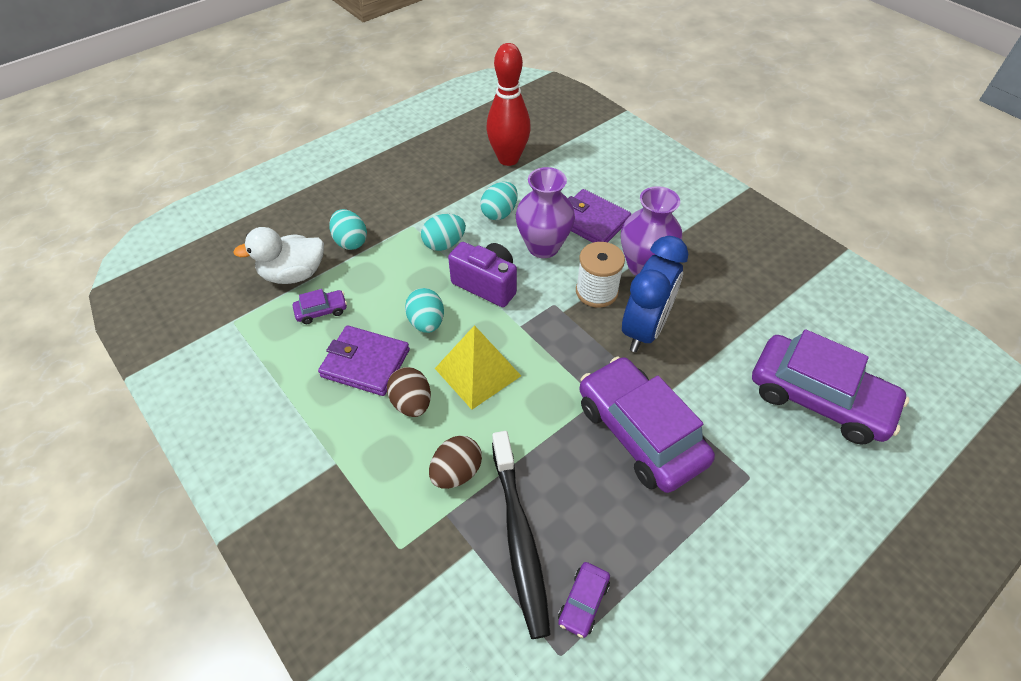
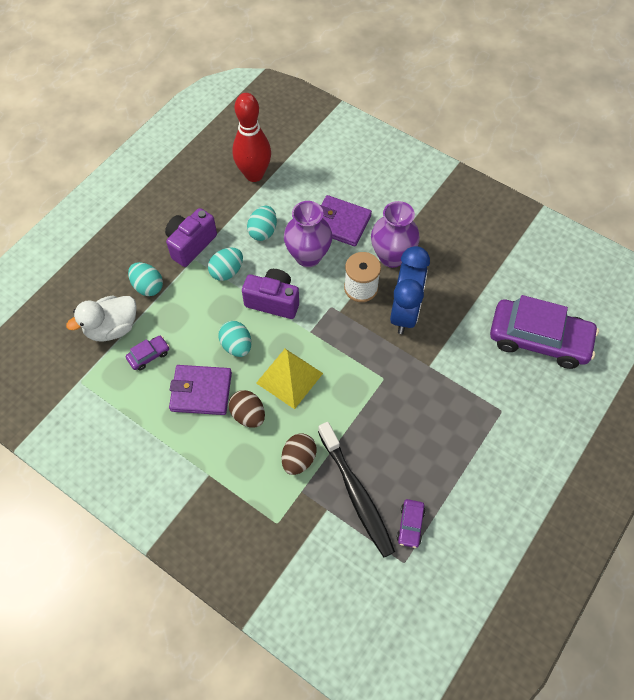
camera: 15 degrees left, 10 degrees up
purple car [579,356,715,493] -> none
none -> purple camera [165,208,217,267]

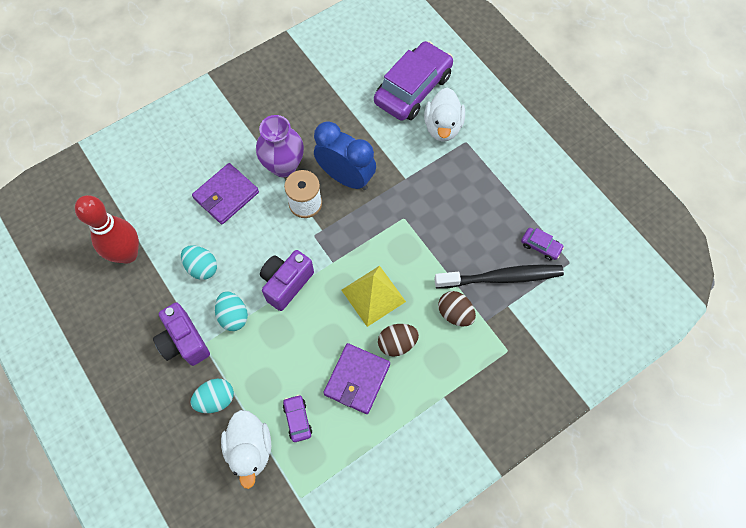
camera: 70 degrees left, 5 degrees up
turquoise egg [218,321,252,357] -> none
purple vase [284,201,332,267] -> none
none -> white duck [424,87,465,142]

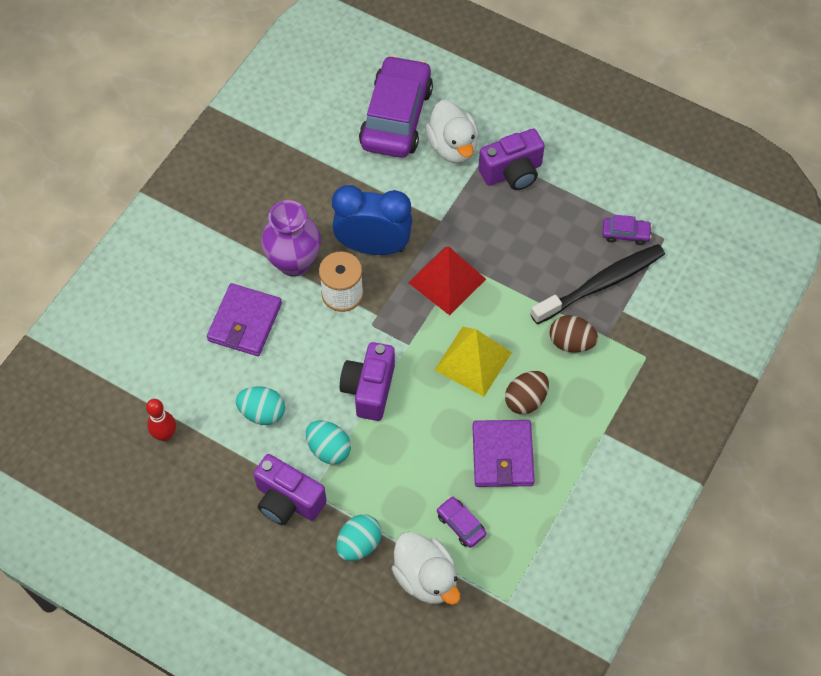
camera: 25 degrees left, 5 degrees down
red bowling pin [75,195,139,264] -> red bowling pin [146,399,176,441], size x0.53
none -> red pyramid [408,246,486,316]
none -> purple camera [478,128,545,190]

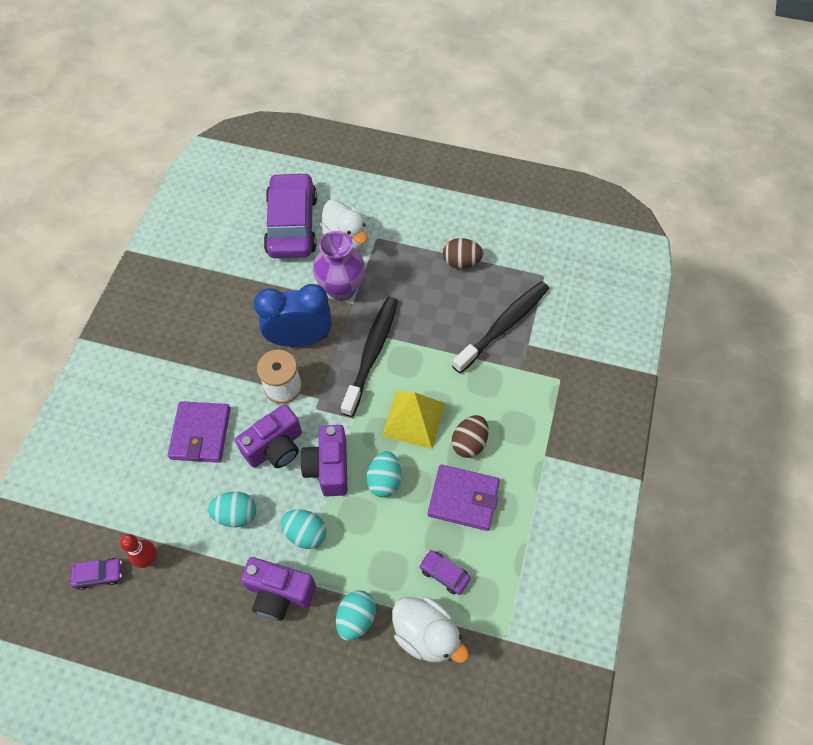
camera: 15 degrees left, 0 degrees up
purple vase [261,200,321,277] -> purple vase moved to [313,231,365,301]
red pyramid [408,246,486,316] -> black toothbrush [341,297,398,417]
purple wallet [472,420,535,487] -> purple wallet turned 60 degrees counterclockwise [428,465,500,531]
purple camera [478,128,545,190] -> purple camera moved to [235,404,302,468]
brown egg [549,315,598,353] -> brown egg moved to [443,238,484,269]
purple car [602,215,652,245] -> purple car moved to [70,558,122,590]
none -> turquoise egg [366,451,401,498]

